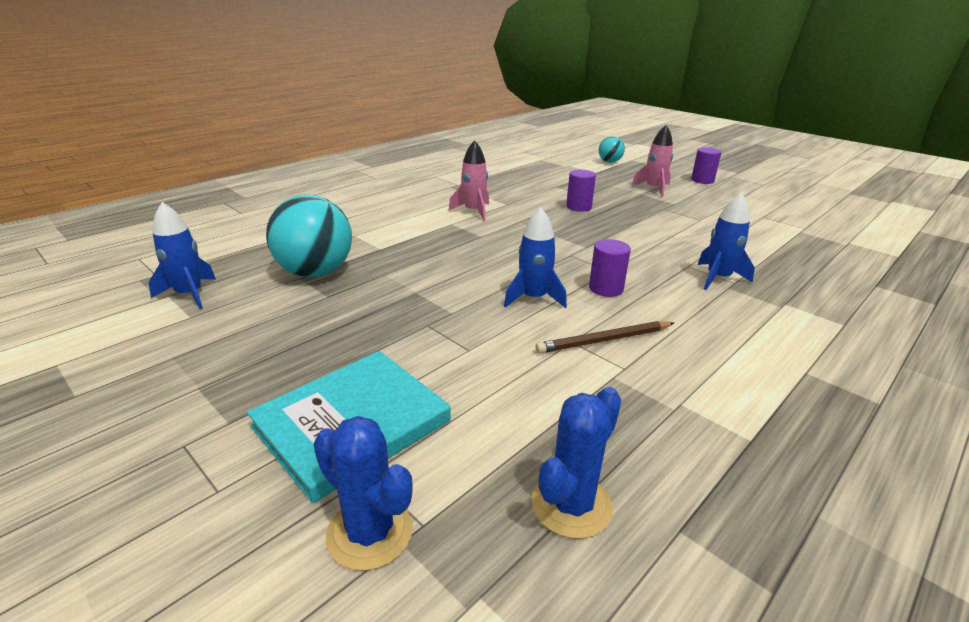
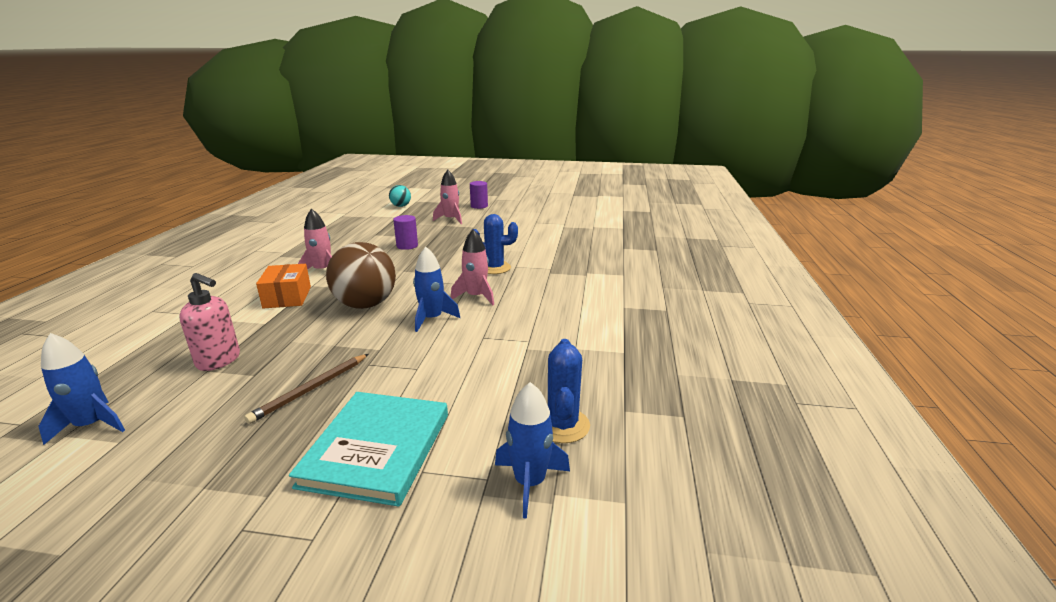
camera: 35 degrees left, 5 degrees down
turquoise ball [266,195,352,277] -> pink soap dispenser [179,273,240,371]
blue cactus [313,416,413,571] -> blue cactus moved to [472,214,518,274]
brown pencil [536,321,674,354] -> brown pencil moved to [244,354,368,424]
purple cylinder [589,239,631,297] -> pink rocket [451,229,494,305]
blue rocket [697,193,755,290] -> blue rocket moved to [495,382,570,519]
none -> orange box [256,264,311,309]
none -> brown ball [326,242,396,309]

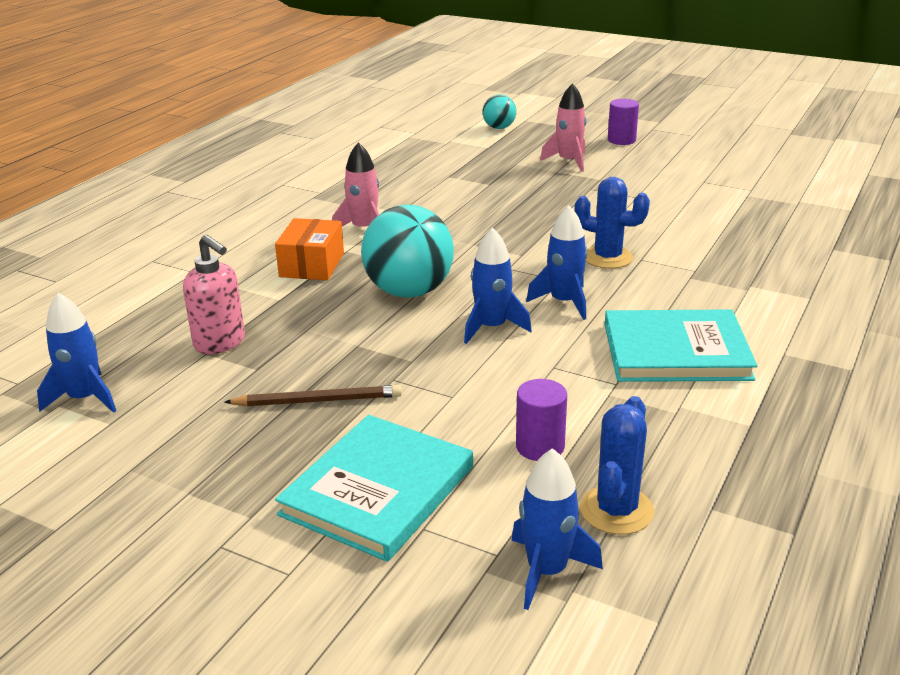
camera: 20 degrees right, 5 degrees up
brown pencil [244,354,368,424] -> brown pencil turned 150 degrees counterclockwise [224,385,402,406]
brown ball [326,242,396,309] -> turquoise ball [361,205,454,297]
purple cylinder [393,215,418,250] -> purple cylinder moved to [516,379,567,461]
pink rocket [451,229,494,305] -> blue rocket [526,206,588,320]
none -> turquoise book [605,309,758,382]

